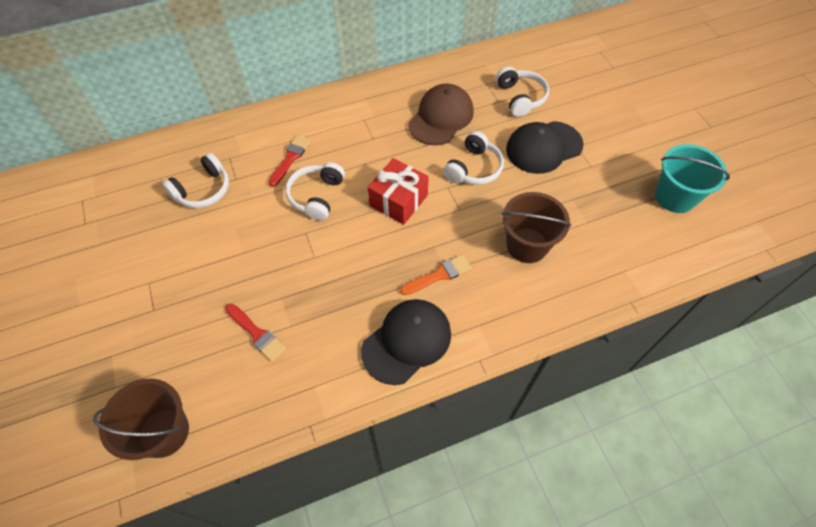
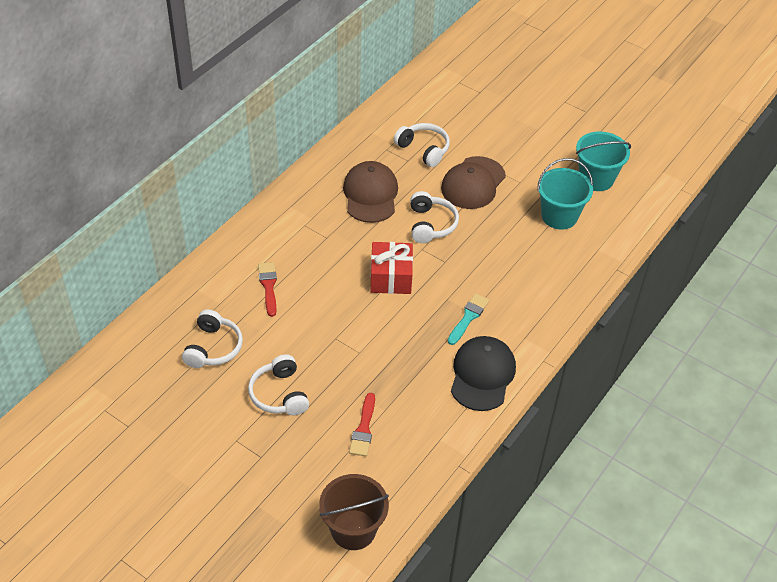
camera: 35 degrees left, 10 degrees down
red brush [226,304,286,362] -> red brush turned 90 degrees clockwise [349,393,375,456]
white headphones [286,162,345,221] -> white headphones moved to [248,354,309,415]
orange brush [400,254,472,295] -> turquoise brush [448,293,489,345]
brown bucket [502,192,571,263] -> none
black cap [506,121,584,174] -> brown cap [441,156,506,209]
none -> turquoise bucket [537,158,593,230]

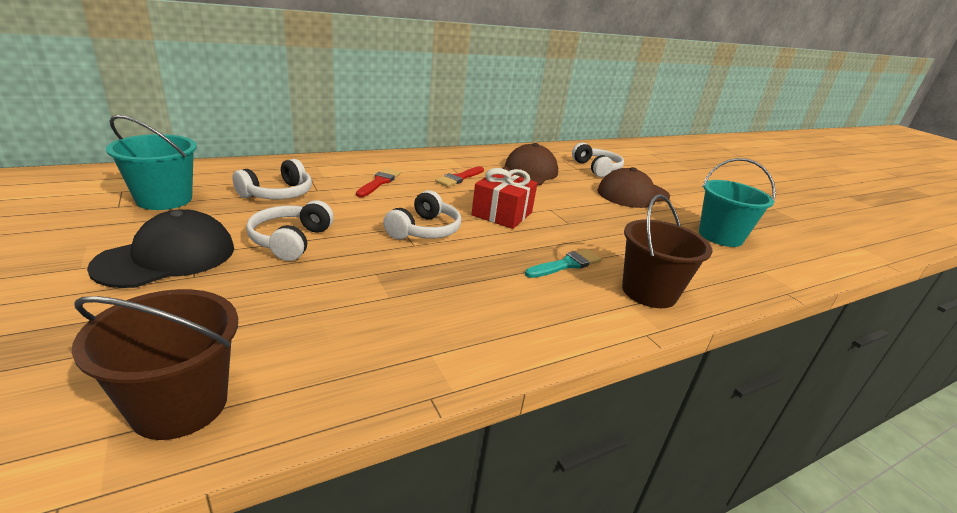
camera: 25 degrees right, 20 degrees down
red brush [349,393,375,456] -> red brush moved to [435,166,484,187]
white headphones [410,191,459,243] -> white headphones moved to [383,190,461,239]
black cap [451,336,516,411] -> black cap moved to [87,209,234,288]
turquoise bucket [576,132,631,191] -> turquoise bucket moved to [106,115,197,210]
none -> brown bucket [622,194,713,308]

